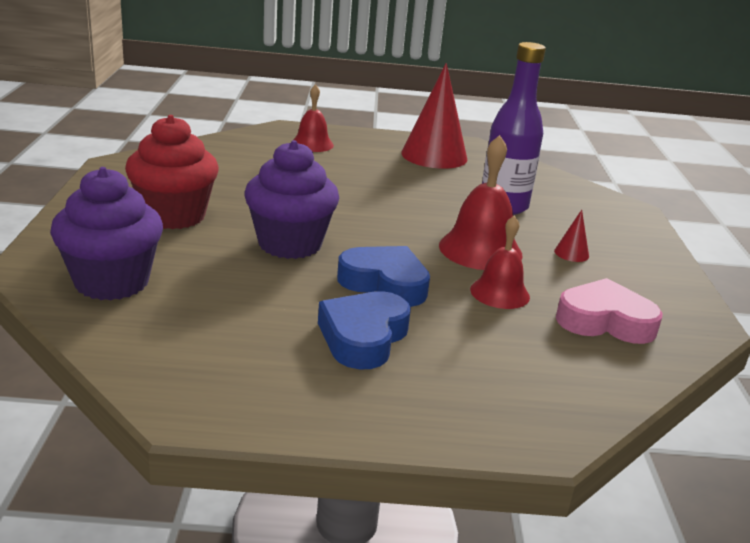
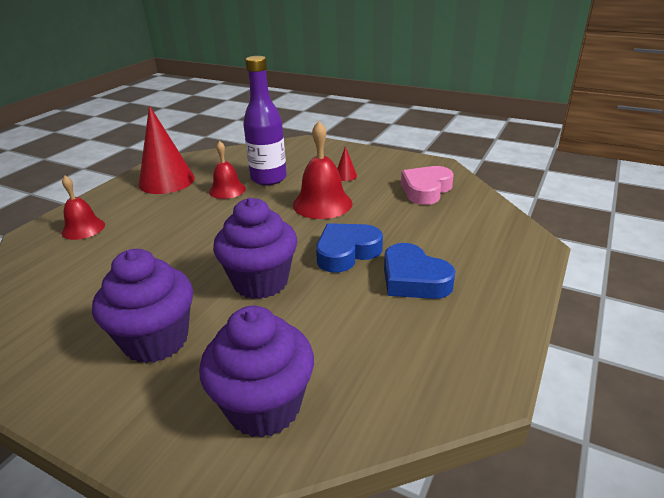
camera: 60 degrees left, 5 degrees up
red cupcake [125,115,219,229] -> purple cupcake [92,249,193,363]
red bell [470,215,530,309] -> red bell moved to [209,141,246,199]

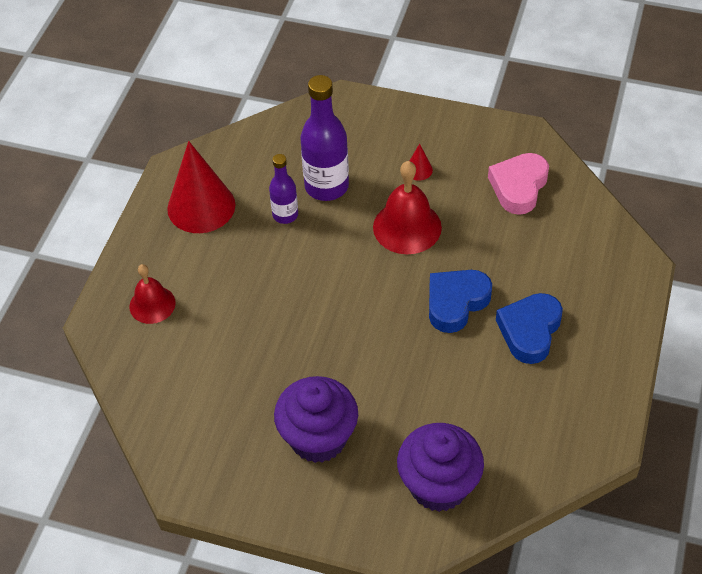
camera: 10 degrees left, 20 degrees up
red bell [209,141,246,199] -> purple bottle [269,154,298,224]
purple cupcake [213,198,297,299] -> none
blue heart [384,243,455,299] -> blue heart turned 75 degrees clockwise [496,293,563,364]

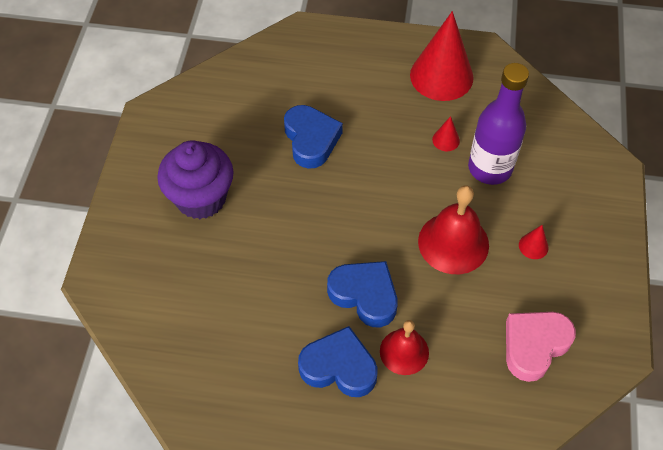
camera: 80 degrees right, 5 degrees up
red bell [129,264,176,324] -> red bell moved to [380,320,429,375]
purple bottle [269,154,298,224] -> red cone [432,116,460,151]
purple cupcake [397,423,484,512] -> none
pink heart [488,153,549,215] -> pink heart turned 60 degrees counterclockwise [506,312,576,382]
none -> blue heart [284,105,343,169]

